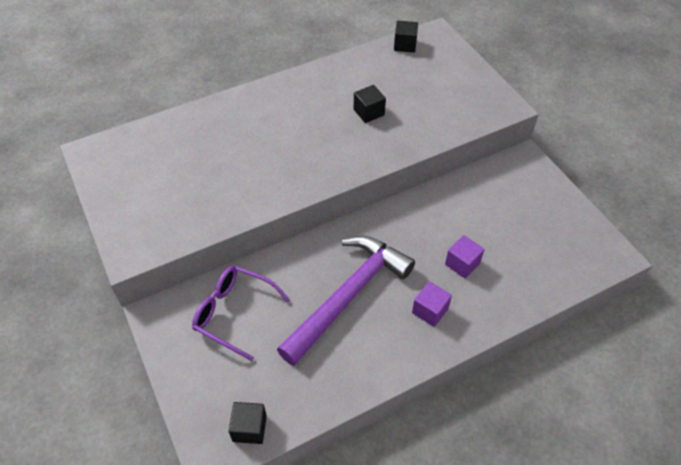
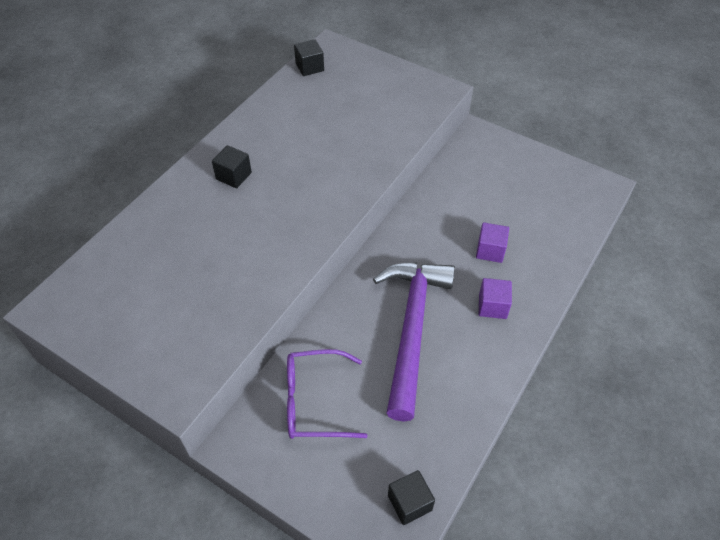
camera: 30 degrees left, 0 degrees up
black cube [354,85,386,123] -> black cube moved to [212,145,252,188]

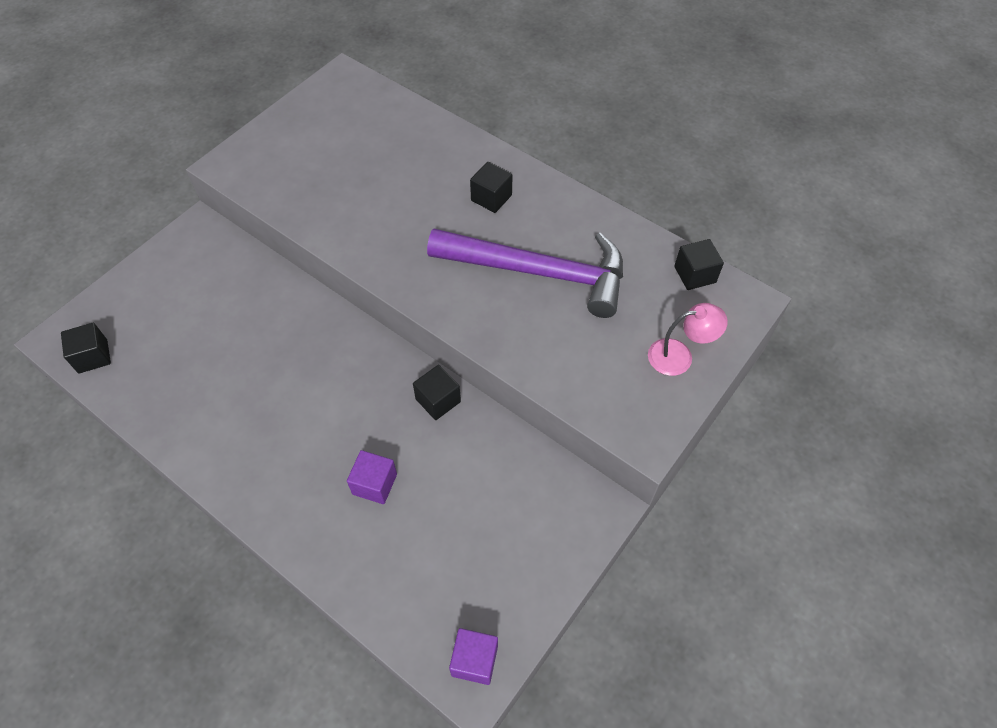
camera: 95 degrees right, 5 degrees up
purple glasses [287,349,367,439] -> none
purple hammer [373,262,455,421] -> purple hammer moved to [427,229,623,318]
purple cube [479,278,512,319] -> purple cube moved to [449,628,498,685]
none -> black cube [413,365,461,420]
none -> pink lamp [648,303,728,376]

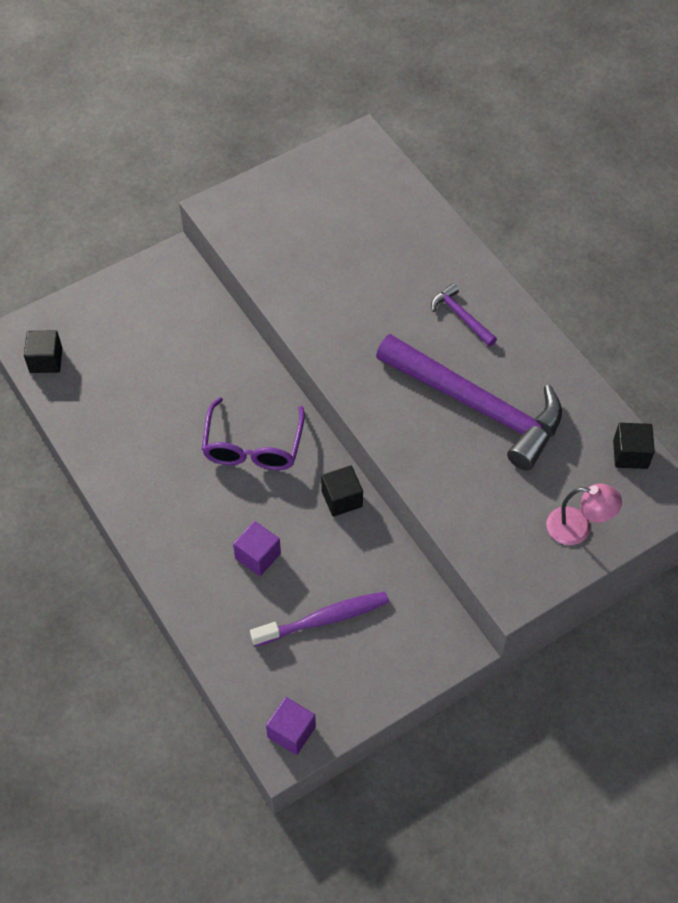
camera: 20 degrees right, 0 degrees up
black cube [470,162,512,213] -> purple hammer [431,283,497,346]
none -> purple glasses [202,397,305,470]
none -> purple toothbrush [250,592,389,646]

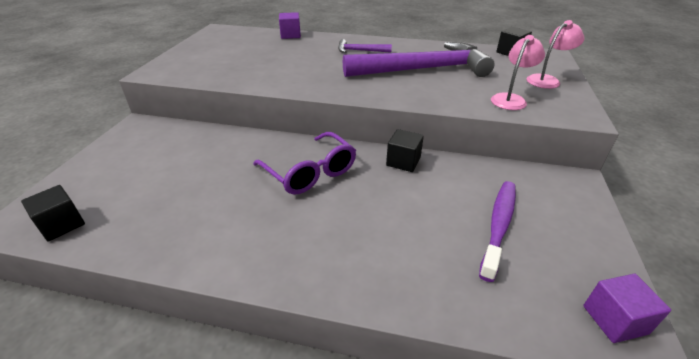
camera: 45 degrees left, 20 degrees down
purple cube [233,521,281,576] -> purple cube moved to [279,12,301,39]
none -> pink lamp [491,35,545,110]

